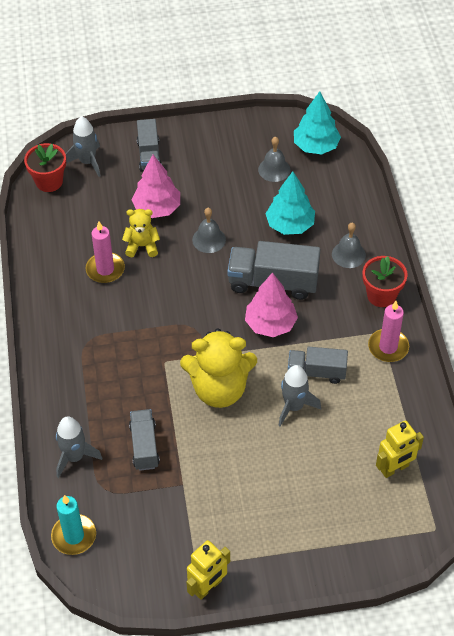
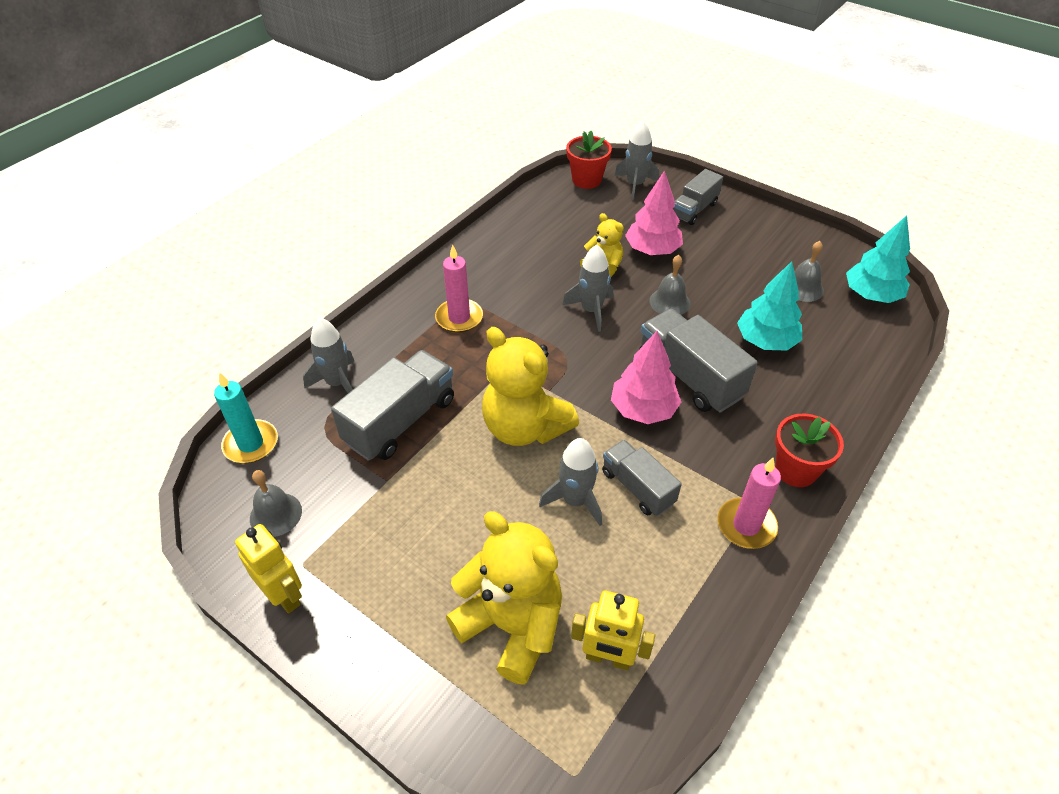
camera: 45 degrees right, 5 degrees down
pink candle [86,222,125,283] -> pink candle moved to [435,245,483,333]
grey truck [129,409,160,471] -> grey truck [331,350,454,461], size x1.60
yellow robot [186,540,230,600] -> yellow robot turned 135 degrees counterclockwise [235,524,302,614]
grey bell [332,223,366,268] -> grey bell moved to [250,470,302,537]
none -> yellow teddy bear [446,512,562,685]
none -> grey rocket [562,245,613,332]

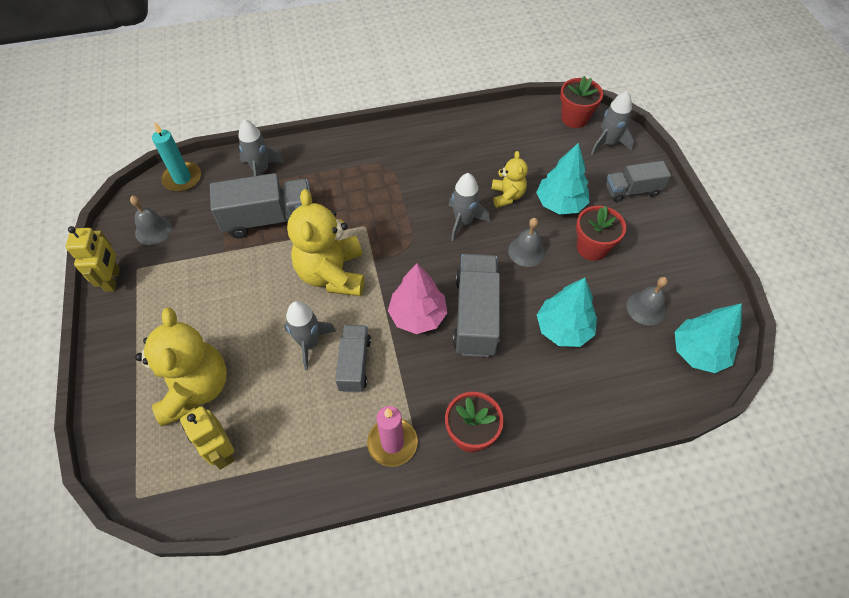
camera: 40 degrees right, 10 degrees up
pink candle [435,245,483,333] -> none
pink tree [625,170,683,255] -> turquoise tree [536,143,589,214]
none -> red flower pot [576,206,626,261]

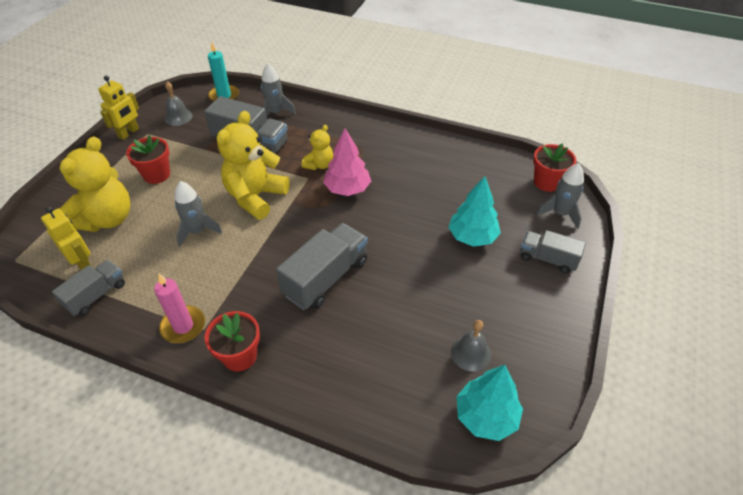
camera: 35 degrees right, 10 degrees down
yellow robot [180,406,235,470] -> yellow robot turned 135 degrees clockwise [41,207,92,270]
grey truck [335,325,371,393] -> grey truck moved to [52,260,125,316]
pink tree [388,264,447,334] -> pink tree moved to [323,128,371,196]
grey rocket [449,173,490,241] -> none
yellow teddy bear [491,151,528,208] -> yellow teddy bear moved to [301,125,333,170]
grey bell [508,218,545,267] -> none
turquoise tree [537,278,597,347] -> none
red flower pot [576,206,626,261] -> red flower pot moved to [126,135,170,184]

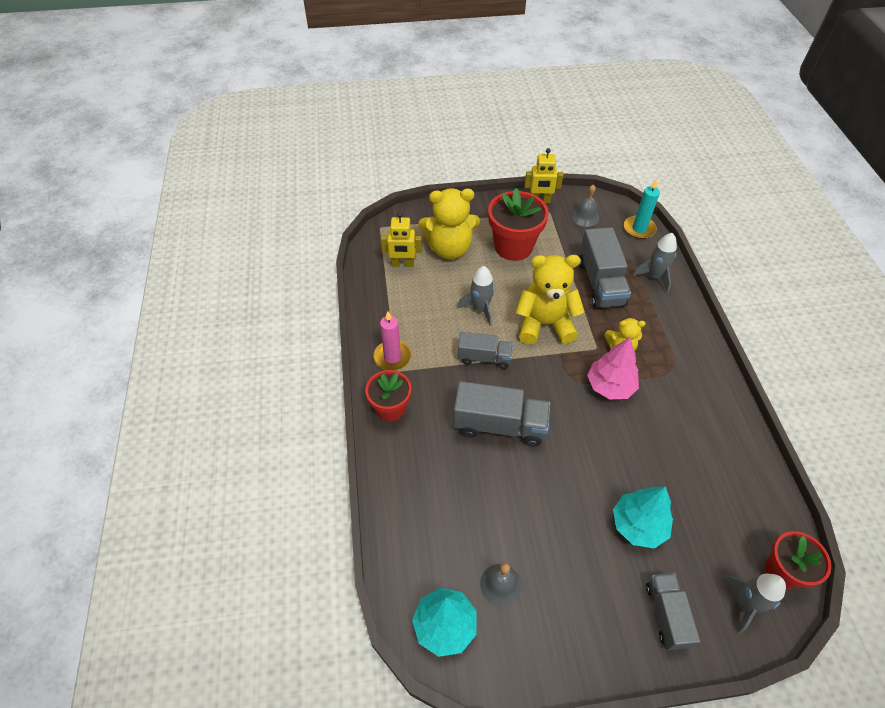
camera: 60 degrees right, 5 degrees up
yellow robot [41,207,92,270] -> yellow robot turned 75 degrees clockwise [381,212,422,267]
grey truck [52,260,125,316] -> grey truck moved to [458,332,513,369]
red flower pot [126,135,170,184] -> red flower pot [488,188,549,261], size x1.56

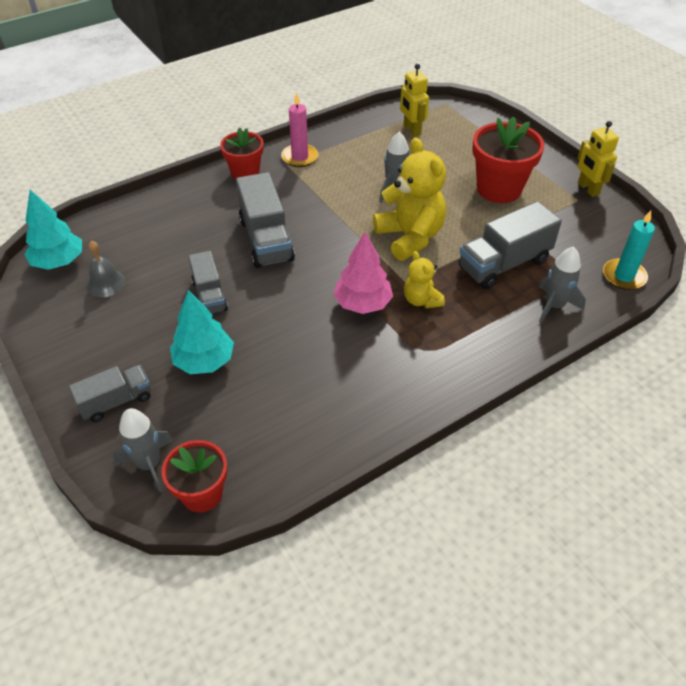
camera: 65 degrees right, 5 degrees down
yellow teddy bear [418,188,480,259] -> none
grey truck [458,332,513,369] -> grey truck moved to [188,251,228,313]
grey bell [571,184,599,227] -> none

